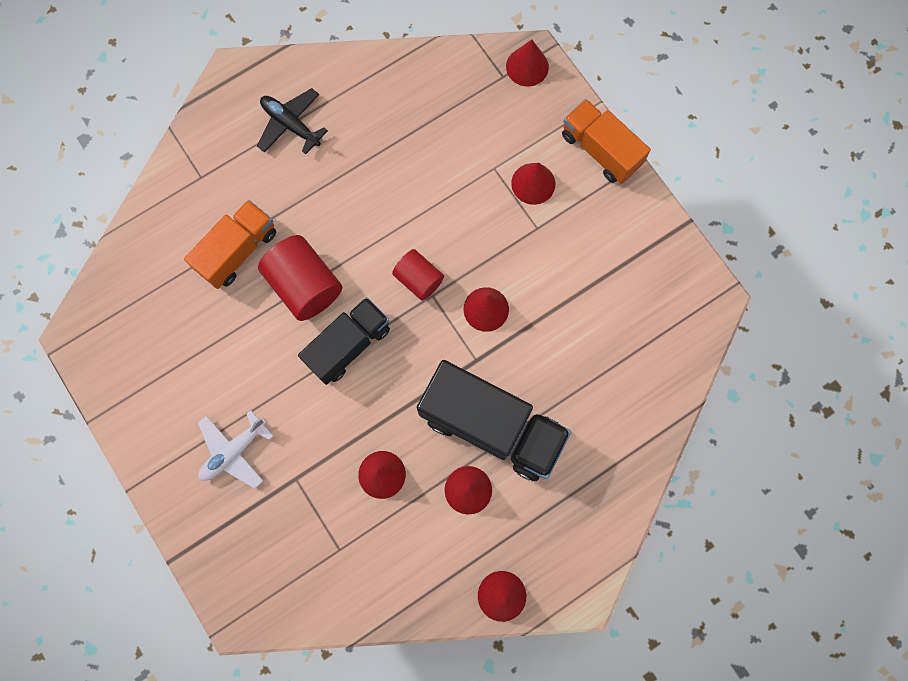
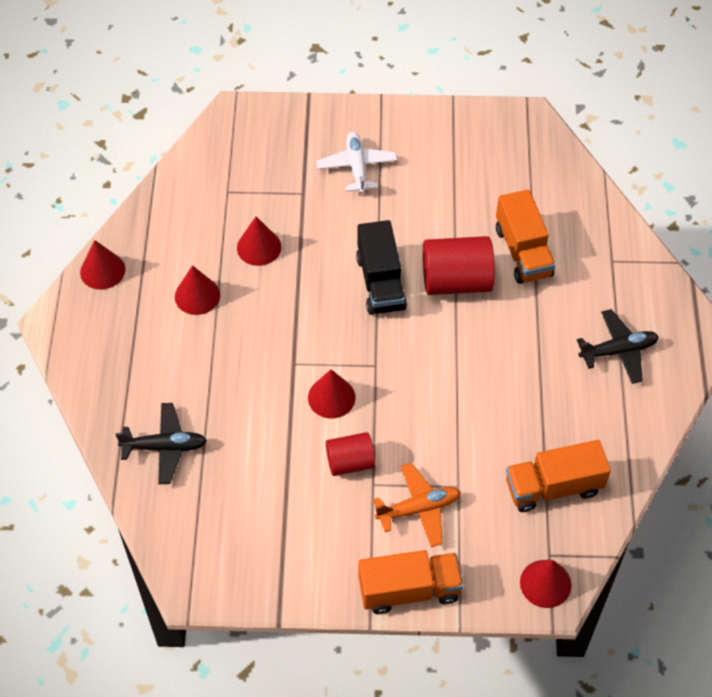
camera: 125 degrees right, 20 degrees down
red cylinder [392,249,444,301] -> red cylinder moved to [326,432,376,476]
black truck [417,360,571,481] -> none
red cone [511,163,555,205] -> orange plane [373,463,461,547]
none -> black plane [115,403,207,484]
none -> orange truck [506,440,611,512]

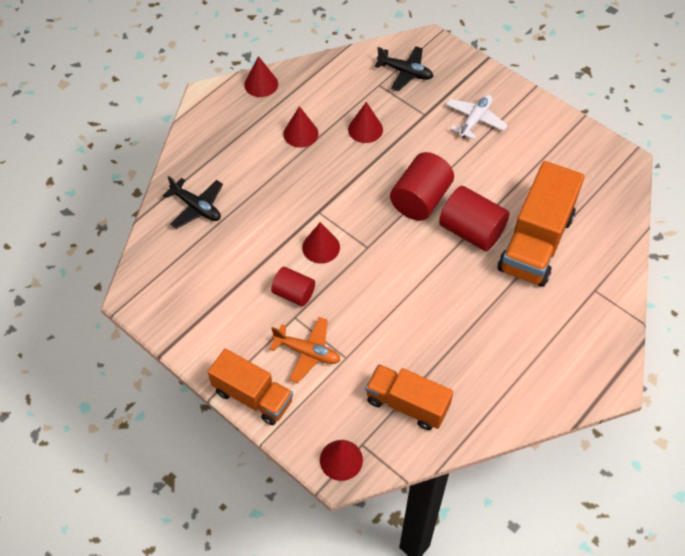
camera: 40 degrees right, 0 degrees up
black truck [356,220,407,315] -> red cylinder [390,152,454,221]
orange truck [496,190,556,284] -> orange truck [498,161,585,287], size x1.54
black plane [577,309,659,384] -> black plane moved to [375,46,434,91]

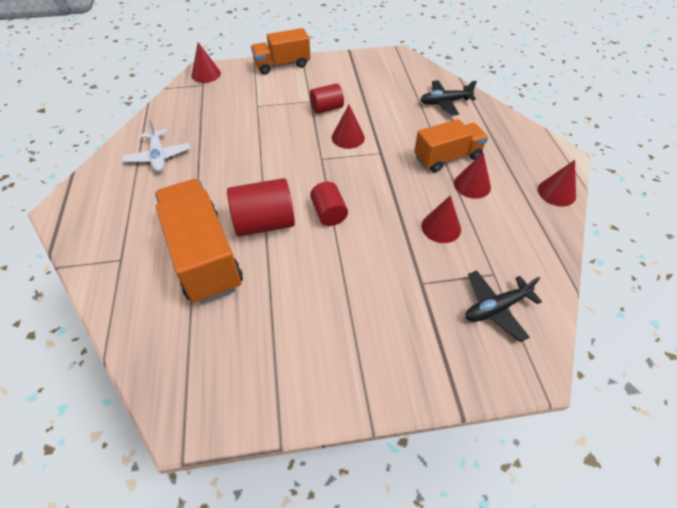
camera: 130 degrees right, 5 degrees down
orange plane [269,317,341,383] -> none
orange truck [366,364,453,430] -> orange truck moved to [414,119,488,173]
red cylinder [390,152,454,221] -> red cylinder [310,182,348,226], size x0.62
white plane [446,94,508,140] -> white plane moved to [123,119,191,172]

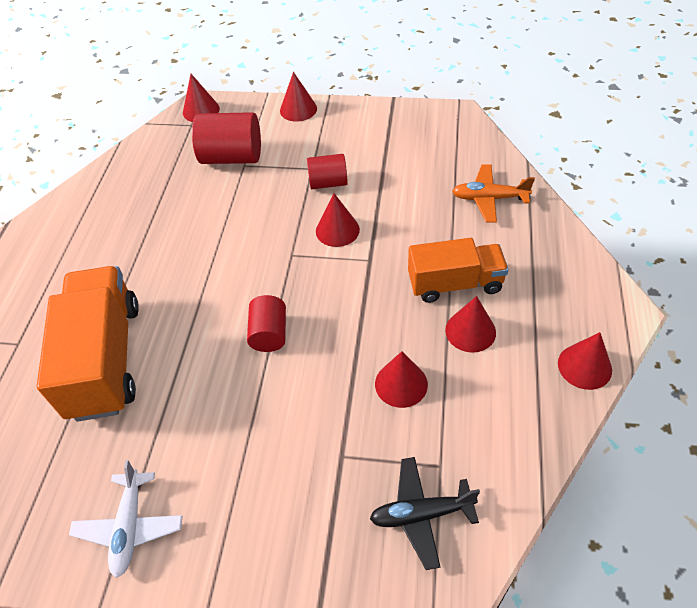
camera: 20 degrees right, 0 degrees up
white plane [123,119,191,172] -> white plane moved to [69,460,183,578]
red cylinder [227,178,295,237] -> red cylinder moved to [192,112,261,164]
orange truck [251,28,310,74] -> red cone [280,72,317,122]
black plane [420,80,477,116] -> orange plane [452,165,535,223]

